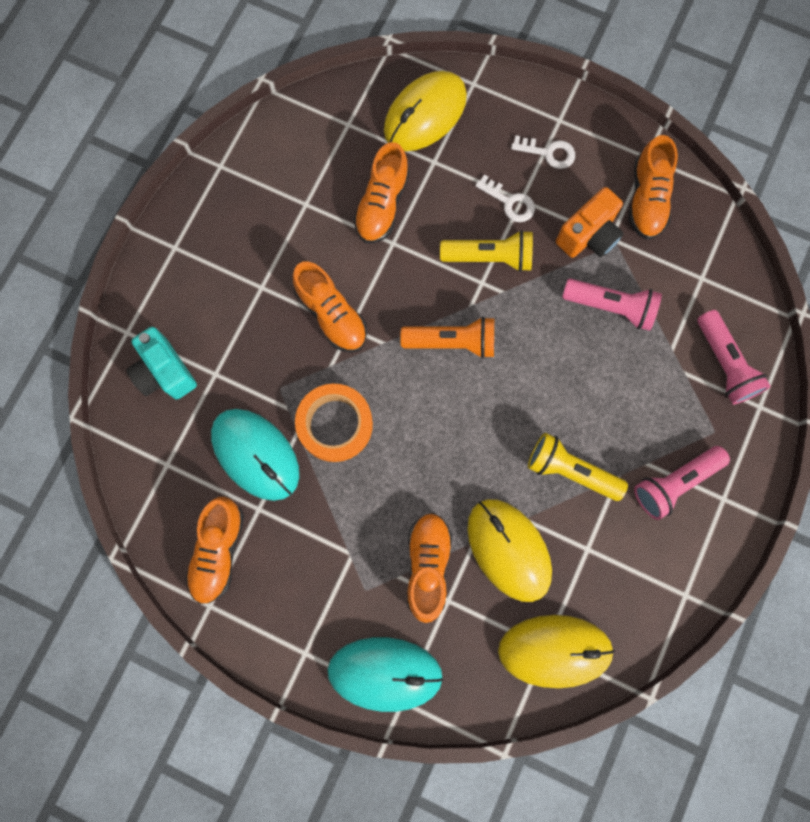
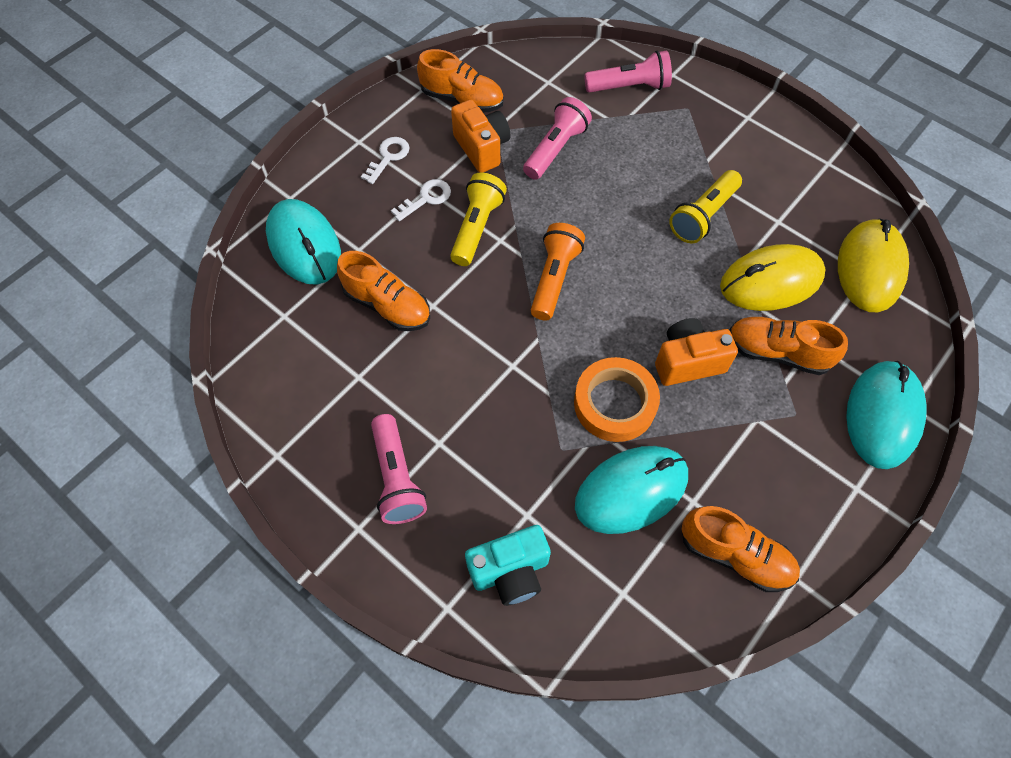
camera: 75 degrees left, 15 degrees down
orange shoe [293,262,367,353] -> none
yellow mouse [384,71,467,151] -> turquoise mouse [266,199,341,285]
pink flashlight [634,446,730,520] -> pink flashlight moved to [371,414,427,524]
none -> orange camera [655,318,738,386]

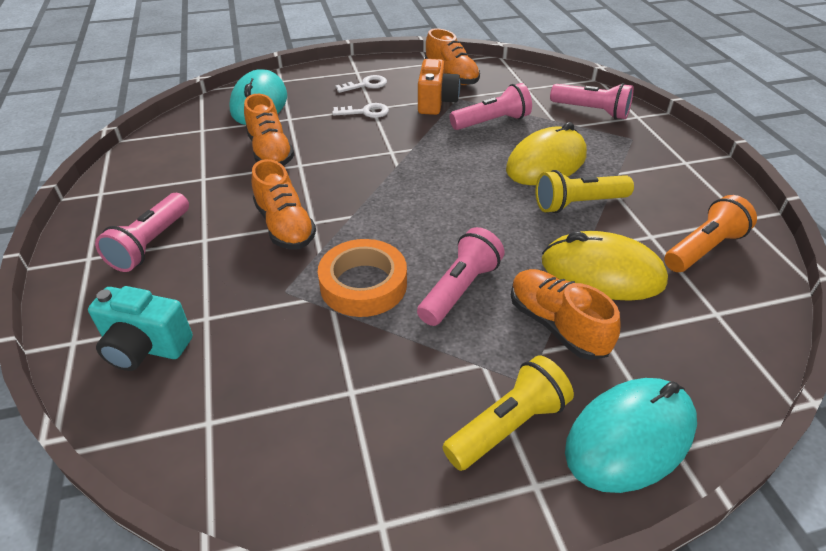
camera: 35 degrees right, 20 degrees down
yellow flashlight [450,172,507,266] -> yellow flashlight moved to [442,355,574,471]
orange flashlight [531,223,585,320] -> orange flashlight moved to [664,195,757,272]
turquoise mouse [575,446,688,534] -> none
orange camera [655,318,738,386] -> pink flashlight [417,227,505,326]
orange shoe [682,506,800,592] -> orange shoe moved to [252,159,316,250]
yellow mouse [838,218,909,312] -> yellow mouse moved to [506,122,587,185]

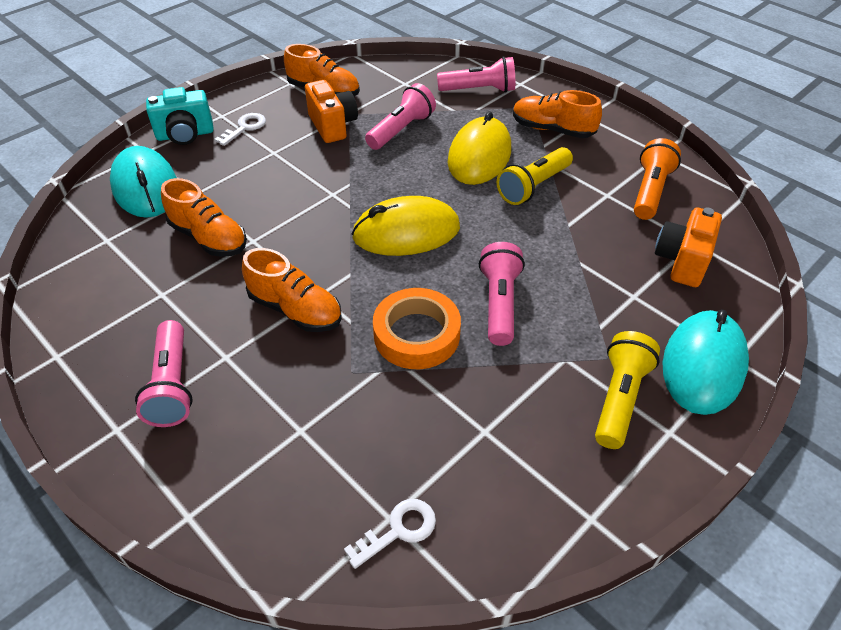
camera: 30 degrees left, 5 degrees up
turquoise camera [88,286,193,371] -> turquoise camera moved to [146,87,214,145]
white key [332,103,389,118] -> white key moved to [344,499,436,569]
orange shoe [511,269,620,360] -> orange shoe moved to [513,90,602,138]
yellow mouse [542,231,668,301] -> yellow mouse moved to [352,196,460,256]
none -> orange camera [655,207,722,287]

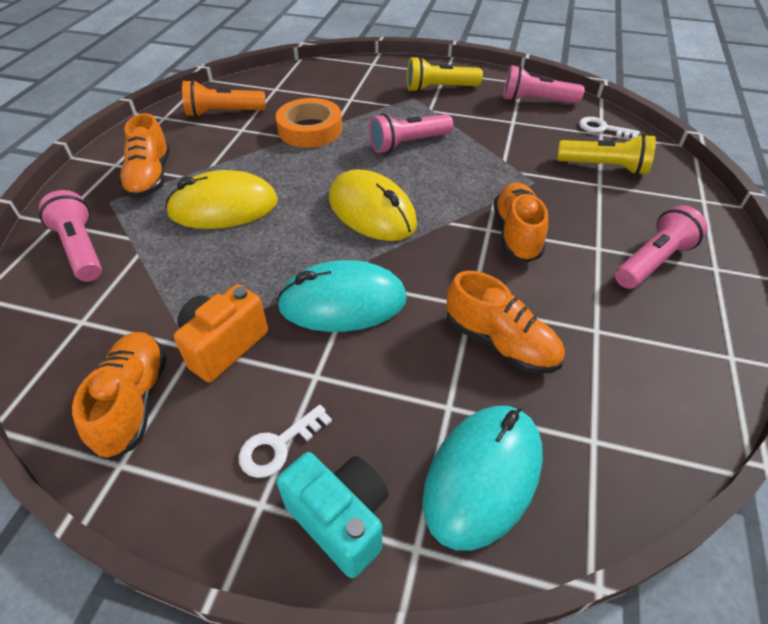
camera: 120 degrees left, 0 degrees up
orange shoe [161,178,247,257] -> orange shoe turned 120 degrees clockwise [447,271,565,374]
white key [214,113,266,146] -> white key turned 45 degrees counterclockwise [238,405,332,478]
pink flashlight [365,83,436,150] -> pink flashlight moved to [503,65,585,104]
orange tape [373,288,461,369] -> orange tape moved to [276,98,342,148]
yellow flashlight [497,147,573,205] -> yellow flashlight moved to [557,134,656,175]
orange camera [655,207,722,287] -> none
turquoise mouse [662,310,749,415] -> turquoise mouse moved to [277,260,407,332]

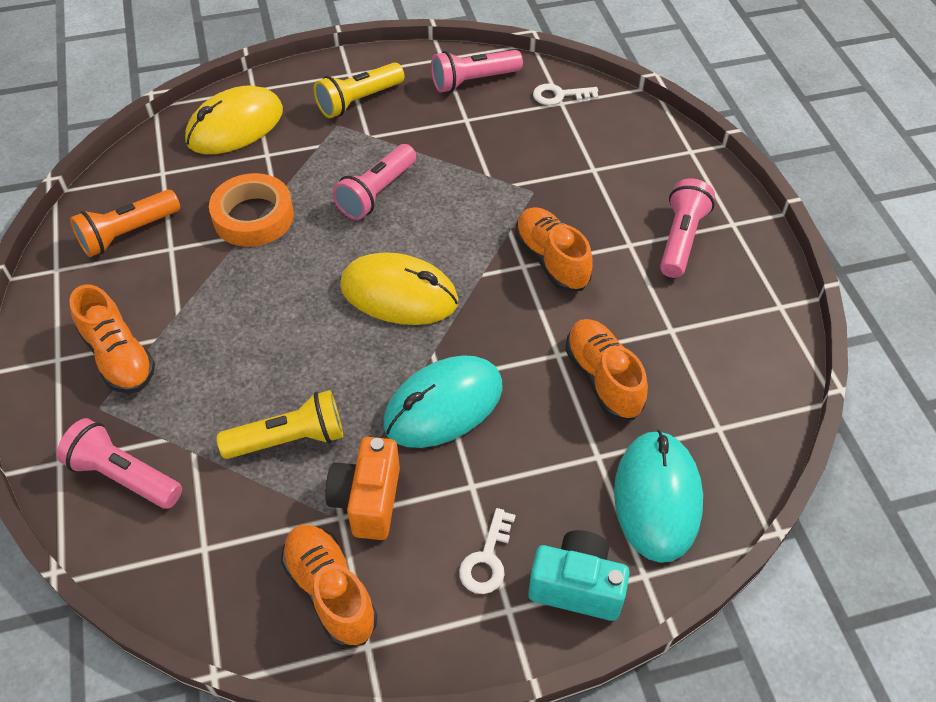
camera: 30 degrees left, 5 degrees up
yellow mouse [165,170,278,229] -> yellow mouse moved to [185,86,283,154]
orange shoe [447,271,565,374] -> orange shoe turned 120 degrees counterclockwise [565,319,648,420]
yellow flashlight [557,134,656,175] -> yellow flashlight moved to [217,390,343,459]

